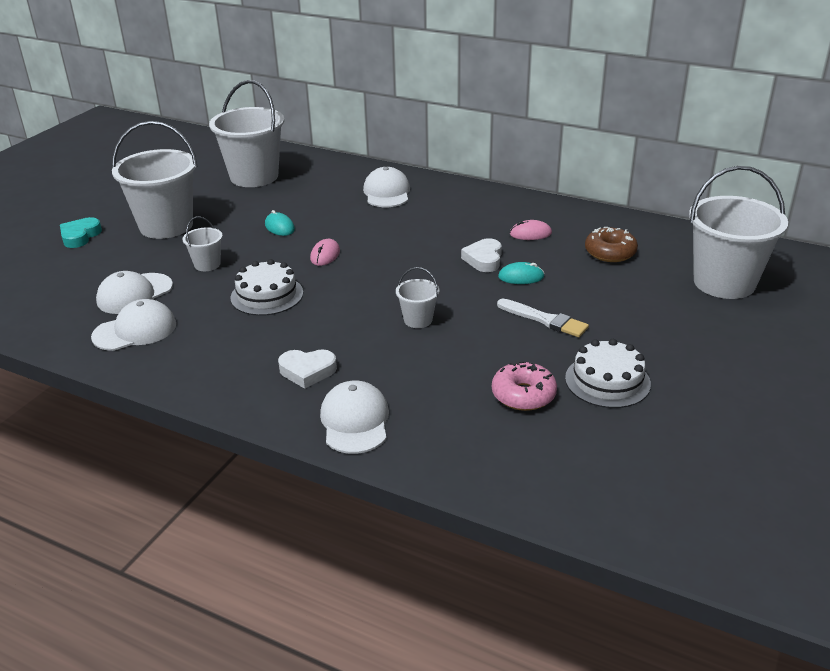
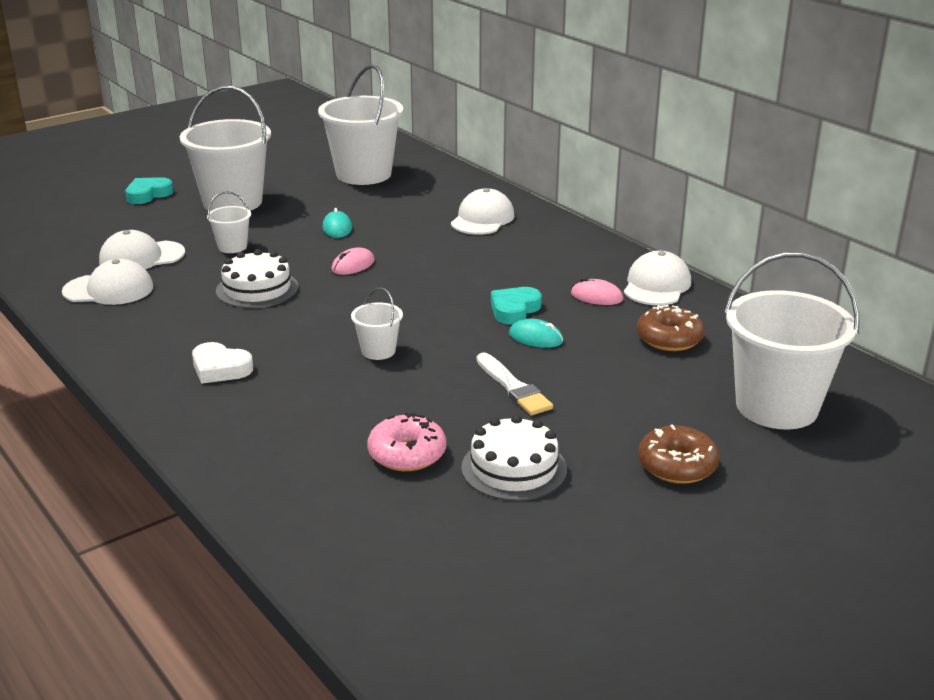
camera: 25 degrees right, 5 degrees down
white cap [320,381,389,454] -> white cap moved to [624,251,691,305]
white heart [461,238,502,272] -> turquoise heart [491,287,542,324]
none -> brown donut [638,425,720,484]

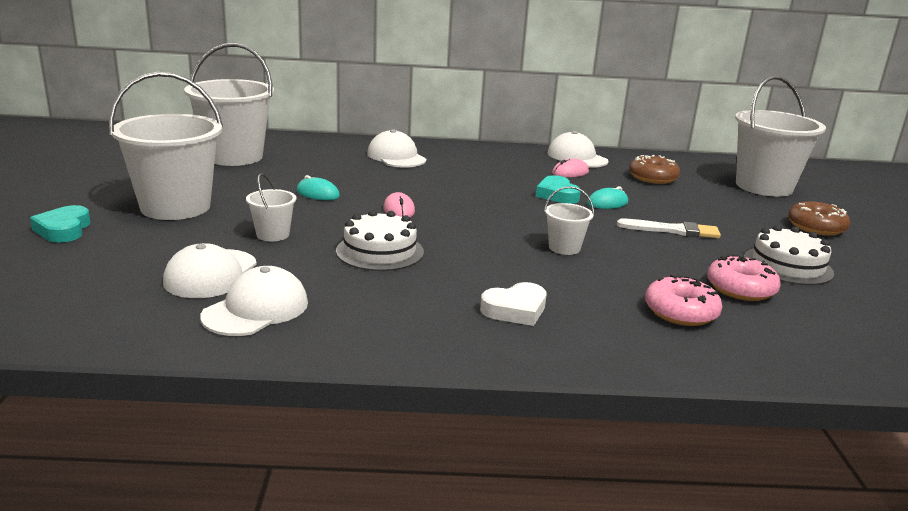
camera: 55 degrees left, 5 degrees down
none -> pink donut [645,274,722,326]

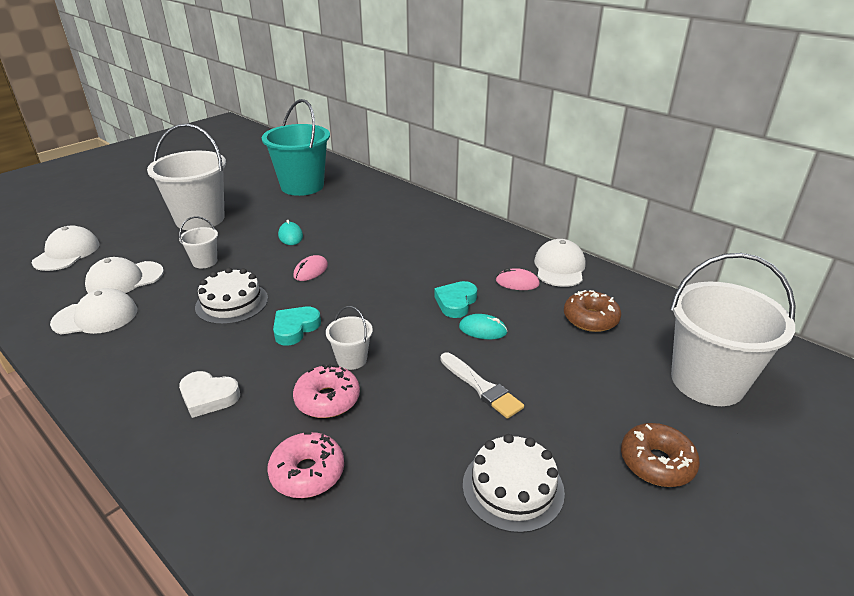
camera: 45 degrees right, 10 degrees up
turquoise heart [30,205,90,243] -> turquoise heart moved to [273,307,321,346]
white bucket [184,43,274,166] -> turquoise bucket [262,99,330,196]
white cap [367,129,427,168] -> white cap moved to [32,226,99,271]
pink donut [707,255,781,301] -> pink donut moved to [293,364,360,418]

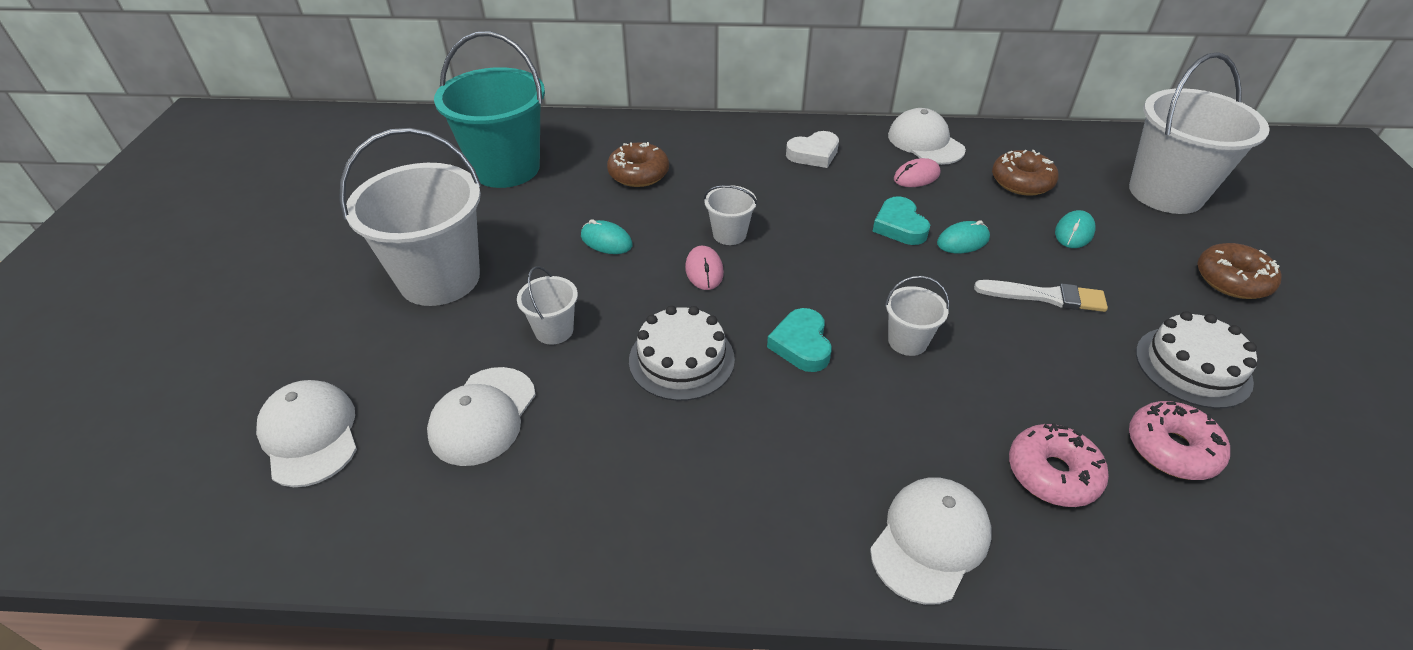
camera: 40 degrees left, 10 degrees up
white cap [50,288,137,335] -> white cap moved to [870,477,992,605]
white heart [179,371,240,418] -> white heart moved to [786,131,839,168]
pink donut [293,364,360,418] -> pink donut moved to [1129,401,1230,480]
none -> brown donut [607,142,669,187]
none -> white bucket [704,185,758,245]
none -> turquoise mouse [1055,210,1096,248]

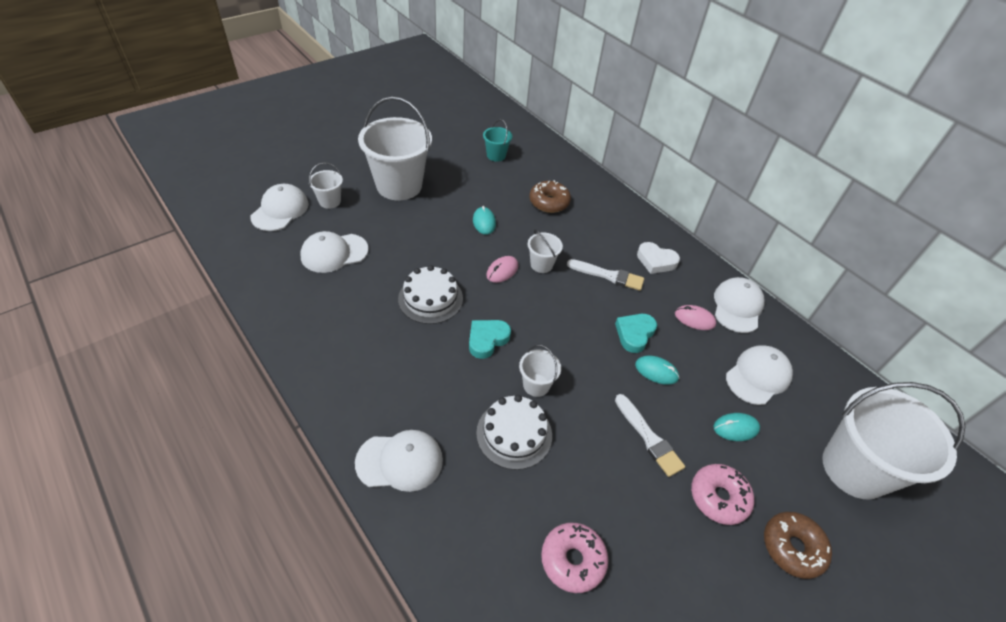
camera: 45 degrees right, 5 degrees up
turquoise bucket [434,31,545,188] -> turquoise bucket [483,119,512,162], size x0.45
white bucket [517,266,578,345] -> white bucket moved to [309,162,343,209]
brown donut [992,150,1059,196] -> white cap [726,345,793,405]
pink donut [1009,423,1109,507] -> pink donut moved to [691,464,754,525]
white cake [1136,311,1257,409] -> white cake moved to [476,395,552,470]
none -> white brush [567,259,644,291]

